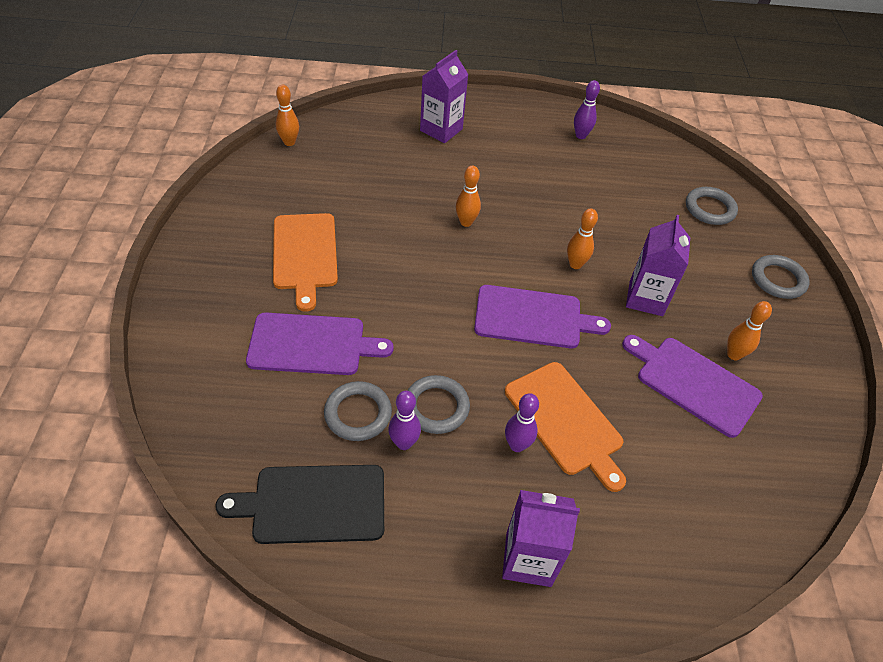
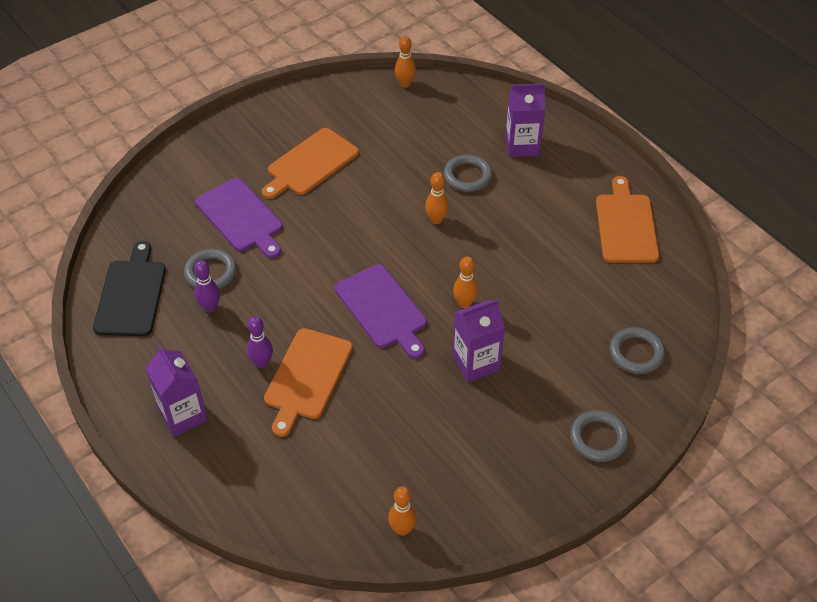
camera: 55 degrees right, 0 degrees up
black cutting board [216,465,384,544] -> black cutting board turned 45 degrees clockwise [93,241,166,337]
grey ring [407,375,470,434] -> grey ring moved to [444,155,492,192]
purple bowling pin [574,80,600,139] -> orange cutting board [596,176,659,263]
purple cutting board [622,335,763,438] -> none
orange bowling pin [727,301,772,360] -> orange bowling pin moved to [388,486,417,536]

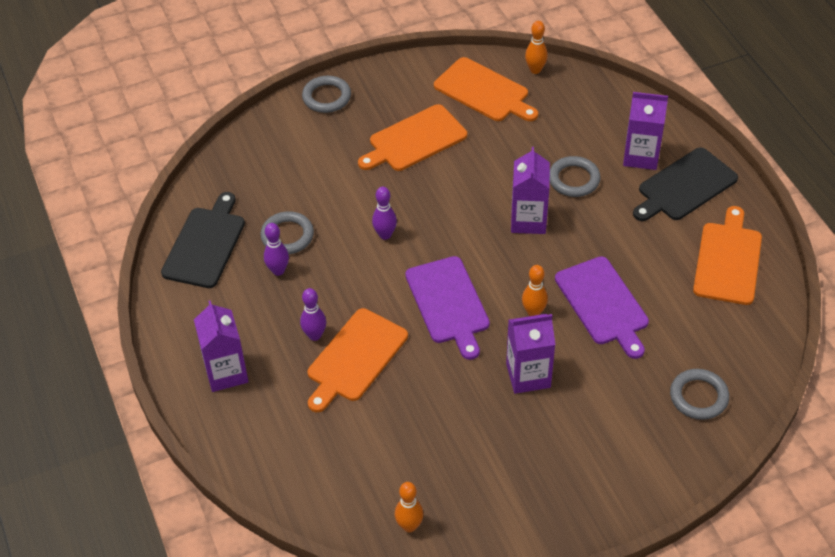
camera: 15 degrees right, 0 degrees up
purple cutting board [195,178,283,258] -> purple cutting board moved to [555,256,649,359]
orange bowling pin [425,172,449,224] -> purple carton [511,147,550,234]
grey ring [570,410,629,462] -> grey ring moved to [302,76,351,113]
none -> purple bowling pin [372,187,397,240]
none -> orange cutting board [434,57,538,121]
none -> black cutting board [633,147,738,221]

